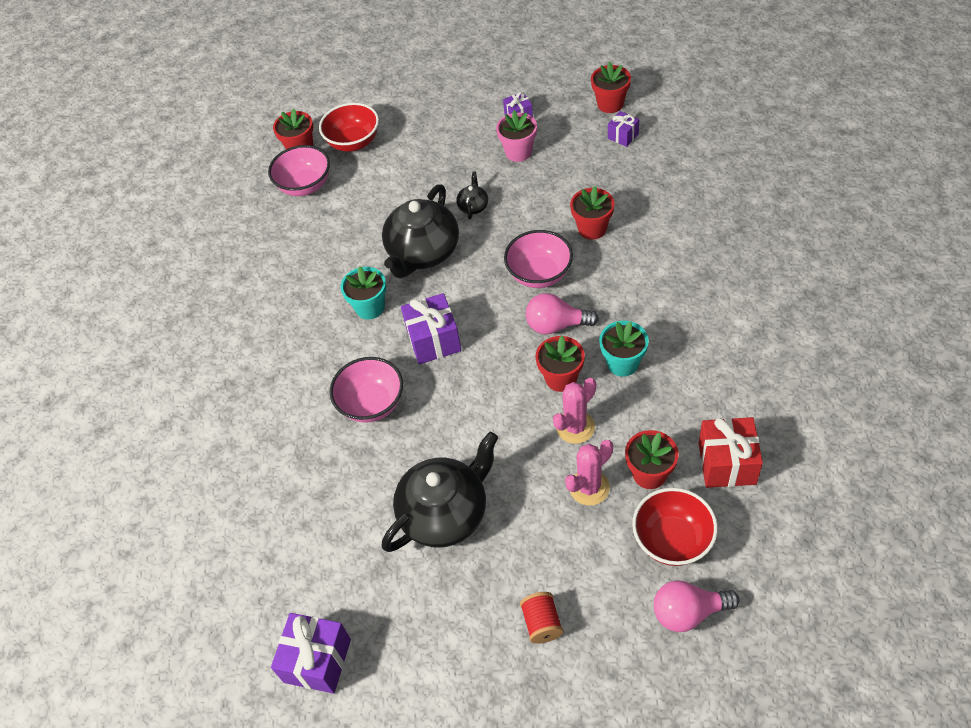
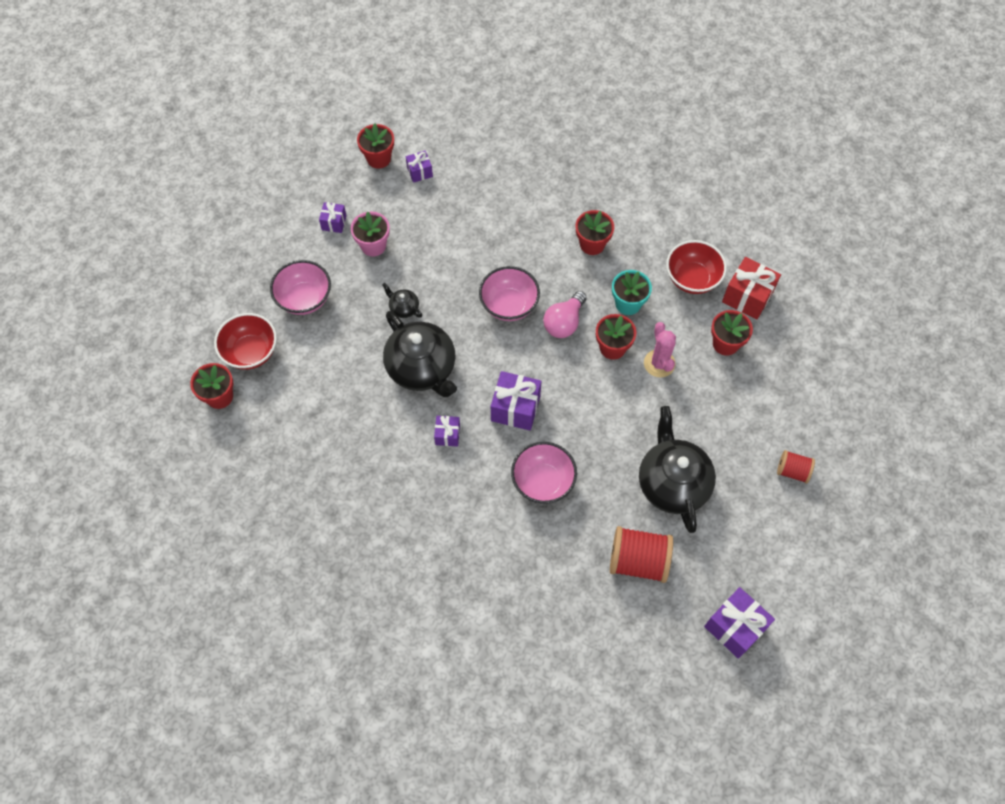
camera: 65 degrees left, 10 degrees up
pink bowl [268,145,330,196] -> pink bowl moved to [270,260,331,315]
turquoise flower pot [341,266,386,319] -> purple gift [434,416,460,447]
pink cactus [565,440,613,506] -> none
red flower pot [570,186,614,240] -> red flower pot moved to [576,210,614,255]
red bowl [632,488,718,566] -> red bowl moved to [666,240,727,294]
pink light bulb [654,580,740,632] -> none
none -> red spool [610,526,673,583]

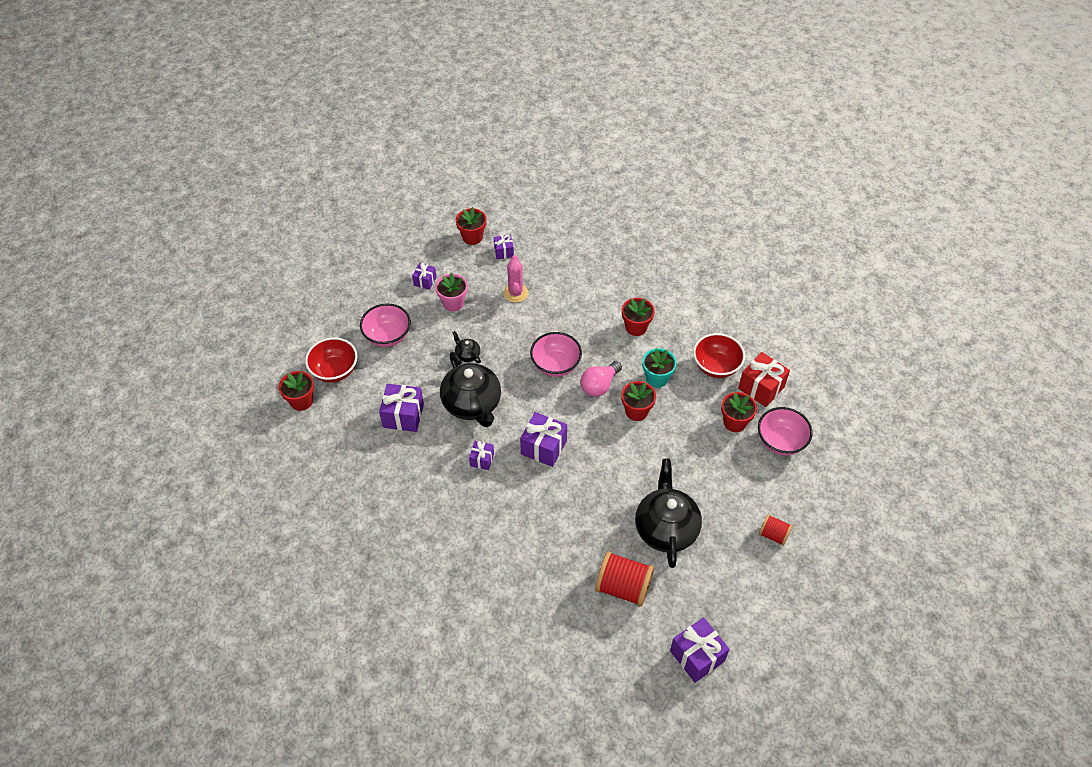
camera: 10 degrees right, 10 degrees down
pink bowl [511,442,577,504] -> pink bowl moved to [758,407,813,455]
pink cactus [644,322,676,377] -> pink cactus moved to [503,255,528,303]
none -> purple gift [379,384,424,432]

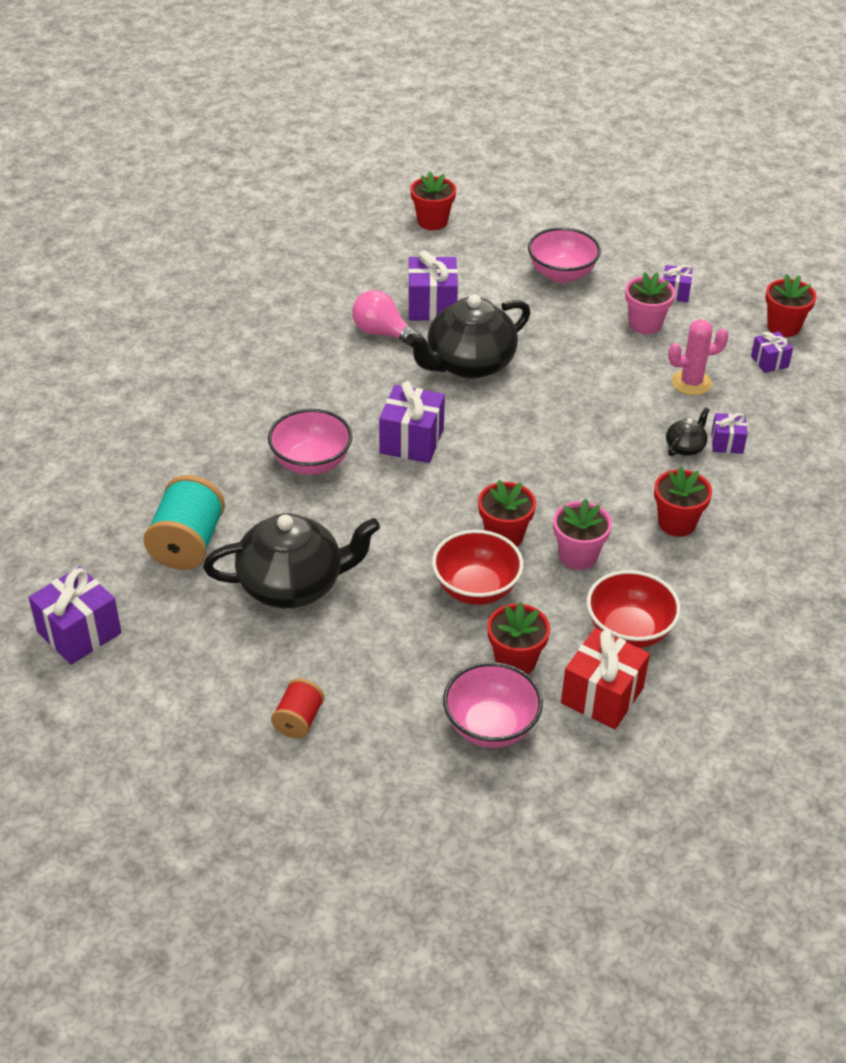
camera: 80 degrees right, 10 degrees down
red bowl [305,338,357,383] -> red bowl moved to [432,530,524,605]
black teapot [452,331,481,363] -> black teapot moved to [666,407,710,456]
purple gift [469,441,494,470] -> purple gift moved to [711,413,748,454]
pink bowl [530,332,582,377] -> pink bowl moved to [268,409,352,475]
pink light bulb [580,361,622,397] -> pink light bulb moved to [352,290,422,348]
red spool [595,551,654,607] -> turquoise spool [143,475,225,570]
turquoise flower pot [643,348,677,388] -> pink flower pot [553,499,612,570]

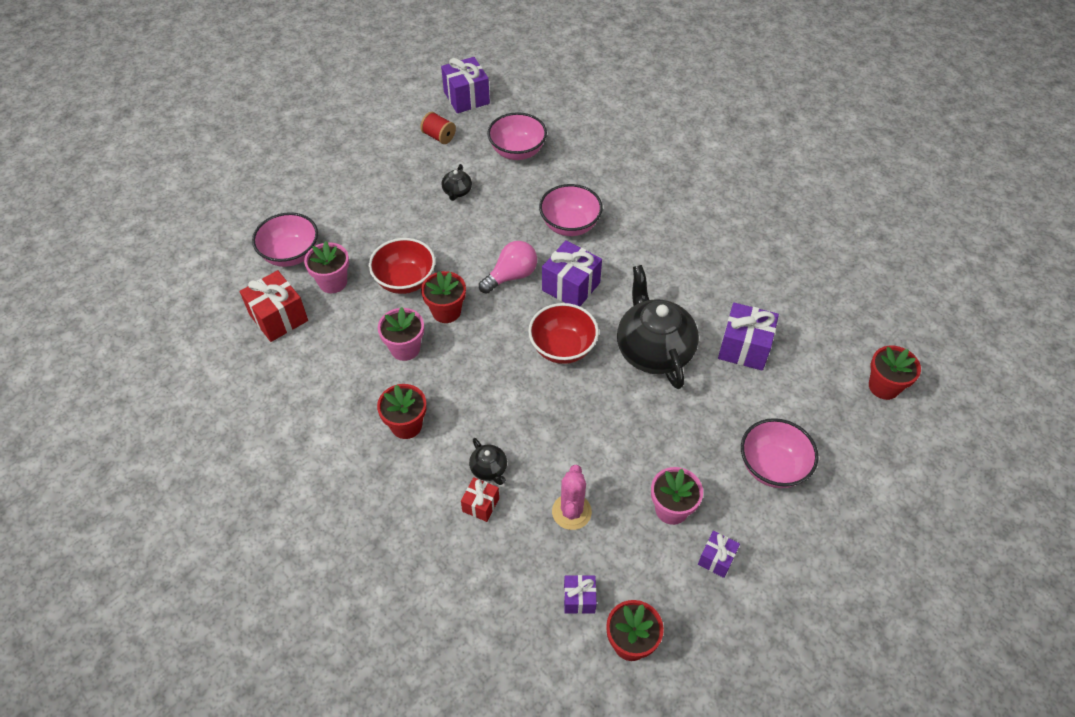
camera: 110 degrees right, 10 degrees up
turquoise spool [143,475,225,570] -> pink bowl [487,112,547,160]
black teapot [203,513,380,608] -> black teapot [441,164,472,201], size x0.43
red spool [271,678,325,739] -> red spool moved to [420,112,456,144]
pink light bulb [352,290,422,348] -> pink light bulb moved to [479,241,537,294]
red flower pot [487,602,550,674] -> pink flower pot [304,241,349,293]
red bowl [587,570,681,648] -> red bowl moved to [528,303,599,364]
purple gift [711,413,748,454] -> red gift [461,477,499,522]

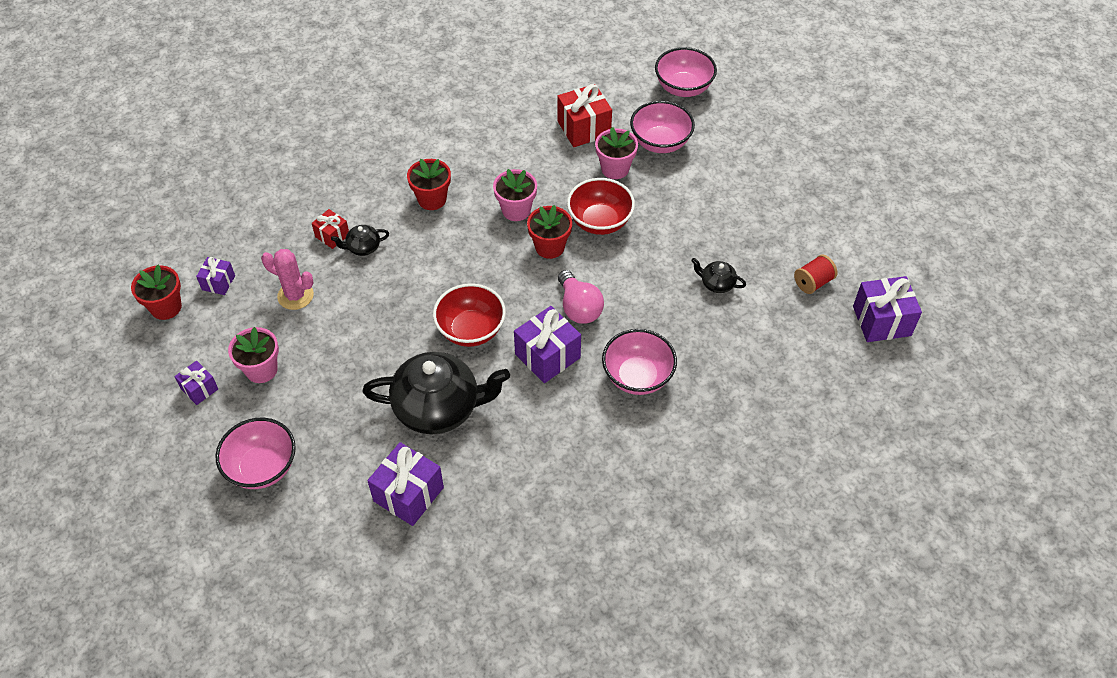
camera: 105 degrees right, 0 degrees up
pink bowl [487,112,547,160] -> pink bowl moved to [655,47,717,97]
red flower pot [869,346,921,400] -> none

